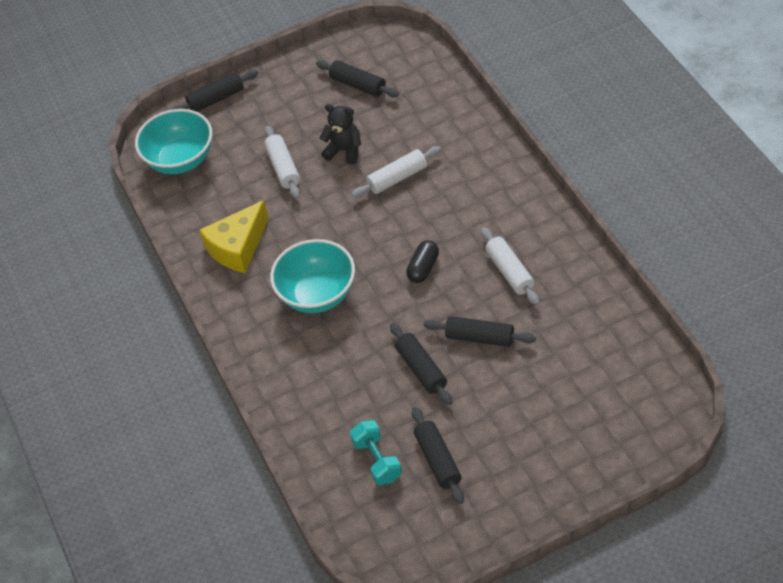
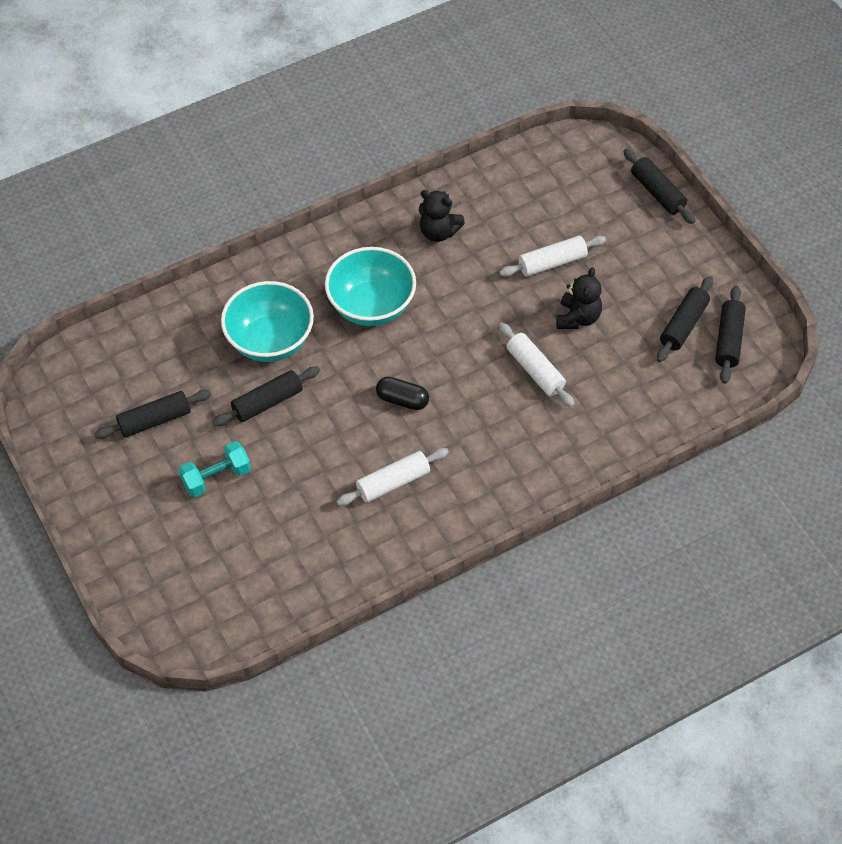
camera: 80 degrees right, 5 degrees up
turquoise bowl [135,109,213,174] -> turquoise bowl moved to [221,281,314,362]
yellow cheese [199,200,269,273] -> black teddy bear [419,190,465,242]
turquoise dumbbell [350,420,402,485] -> turquoise dumbbell moved to [179,441,251,497]
black rolling pin [424,316,536,347] -> black rolling pin moved to [715,285,746,384]

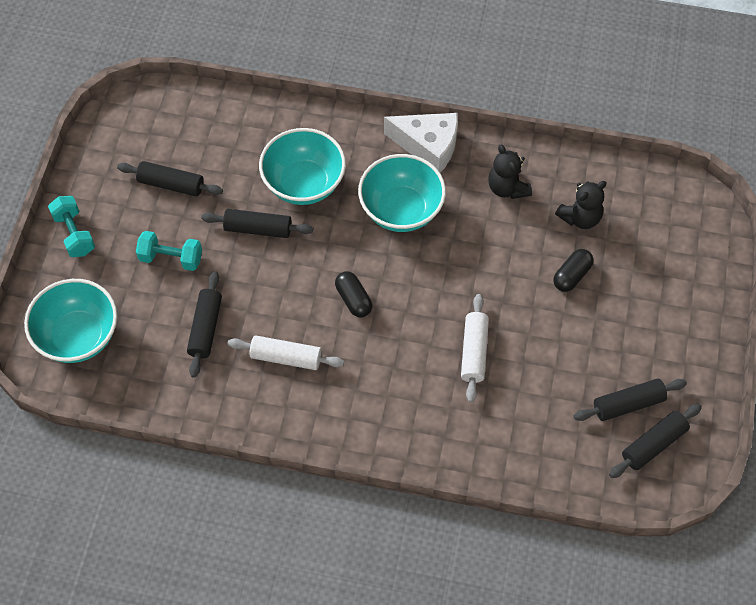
camera: 40 degrees right, 5 degrees up
white rolling pin [499,236,606,277] -> black capsule [553,249,594,292]
black teddy bear [557,267,602,329] -> black teddy bear moved to [555,181,607,229]
black rolling pin [623,149,695,224] -> black rolling pin moved to [187,271,222,378]
none -> turquoise bowl [24,279,117,363]
none -> turquoise dumbbell [48,196,95,257]
none -> white cheese [384,113,458,173]

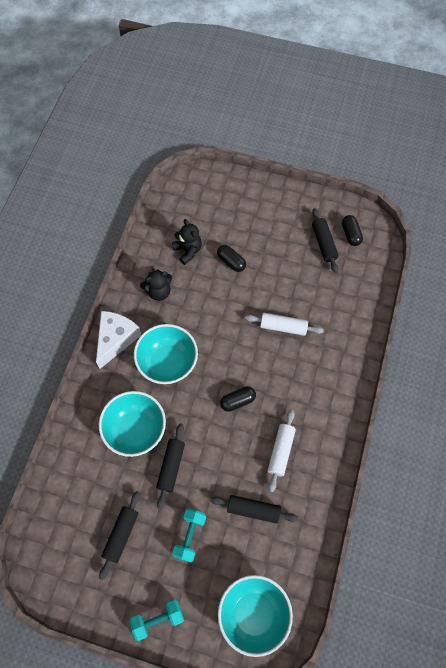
camera: 85 degrees left, 5 degrees up
black rolling pin [609,403,702,478] -> black capsule [342,215,363,246]

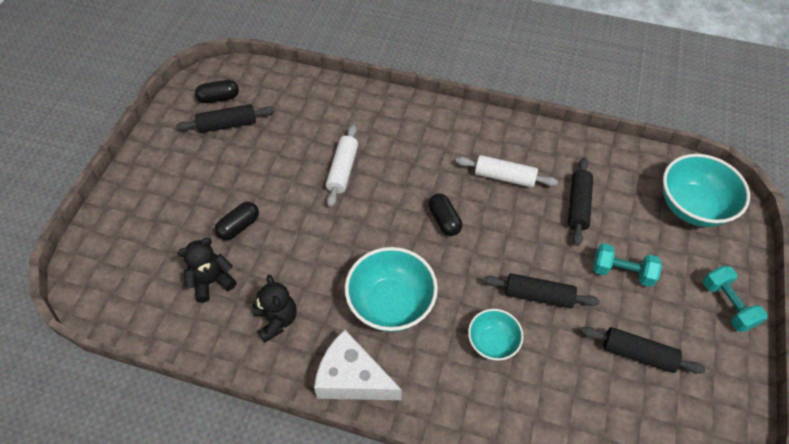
camera: 90 degrees left, 10 degrees down
turquoise bowl [99,391,166,457] -> turquoise bowl [468,309,523,361], size x0.59

